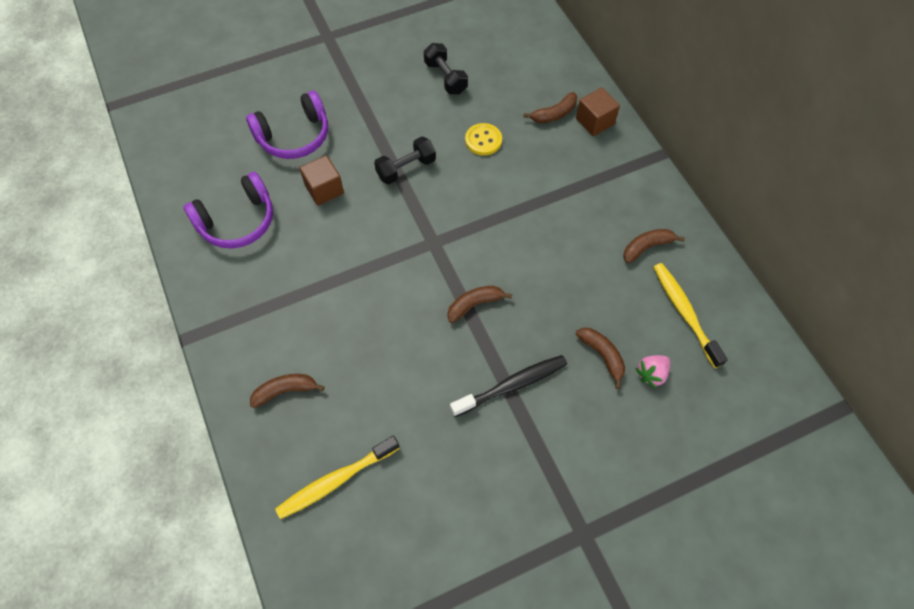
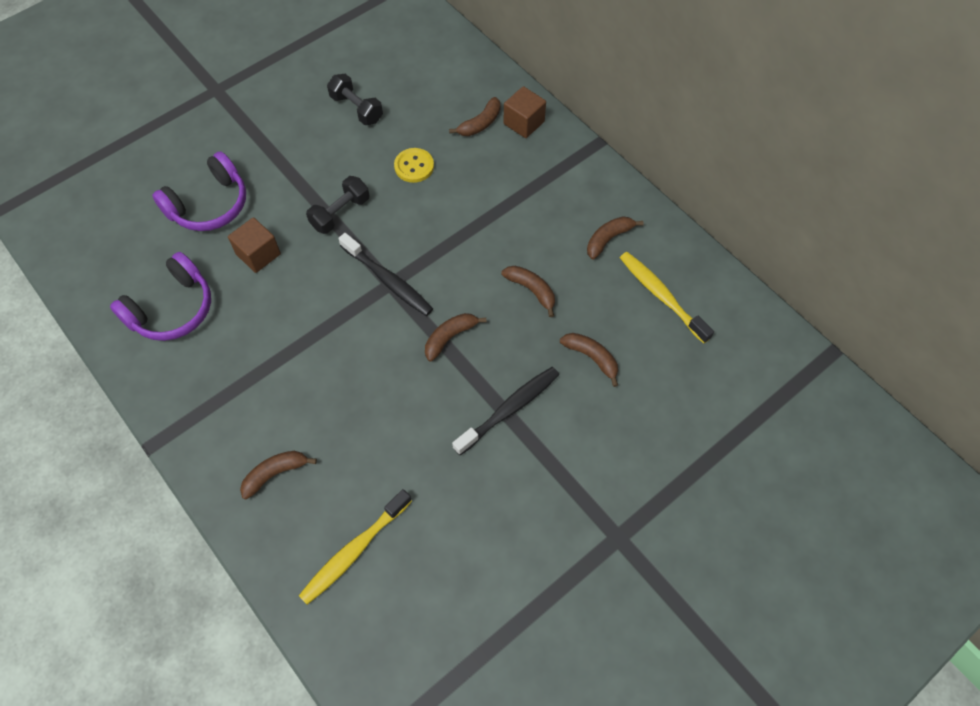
camera: 15 degrees left, 0 degrees up
pink strawberry [635,355,670,388] -> none
none -> black toothbrush [338,233,433,316]
none -> brown banana [502,266,555,317]

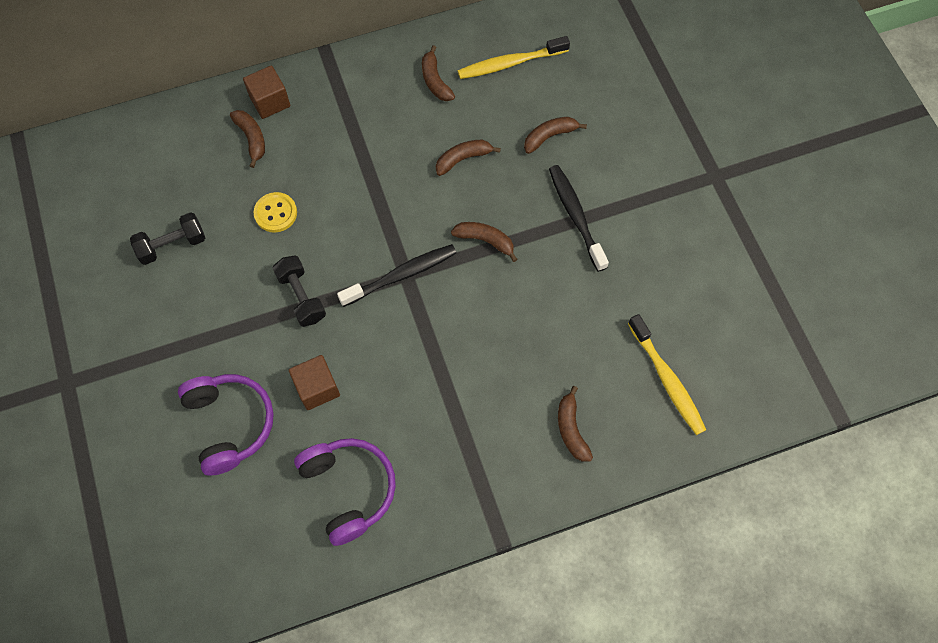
camera: 70 degrees left, 5 degrees up
brown banana [425,313,486,361] -> brown banana turned 135 degrees clockwise [451,222,518,262]

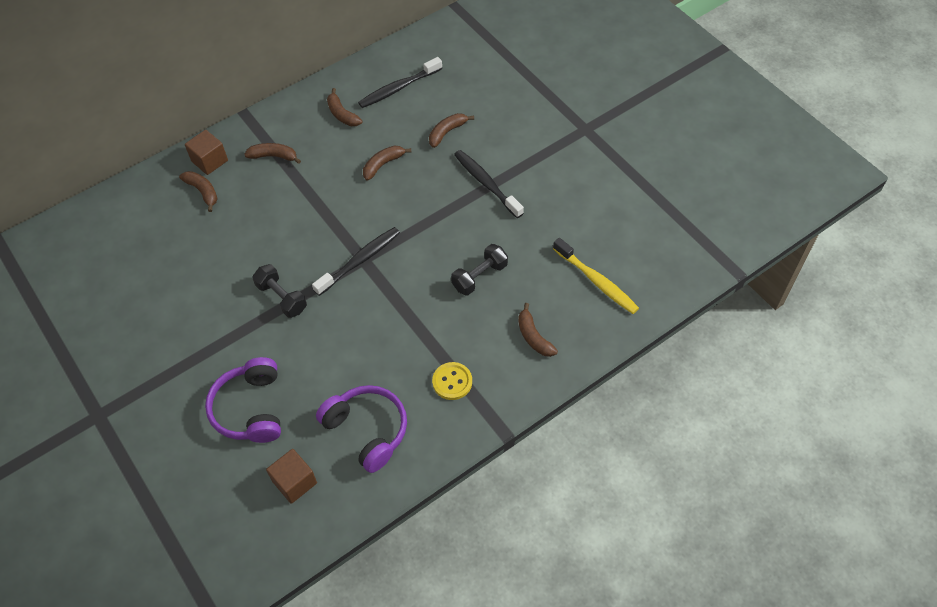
camera: 15 degrees left, 10 degrees down
black dumbbell [130,212,205,265] -> black dumbbell moved to [451,244,508,295]
purple headphones [178,374,274,476] -> purple headphones turned 150 degrees counterclockwise [205,357,281,443]
yellow button [254,192,297,232] -> yellow button moved to [432,362,472,400]
brown cube [289,355,340,410] -> brown cube moved to [266,449,317,504]
brown banana [451,222,518,262] -> brown banana moved to [244,143,301,164]
yellow toothbrush [458,36,570,79] -> black toothbrush [358,57,442,108]

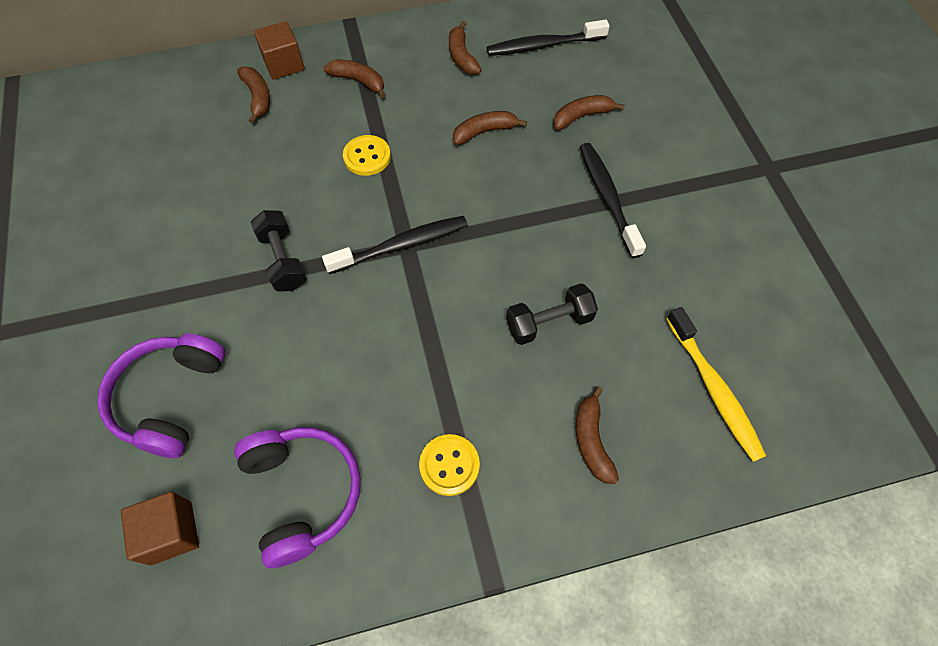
camera: 20 degrees right, 5 degrees up
none -> yellow button [343,135,391,176]

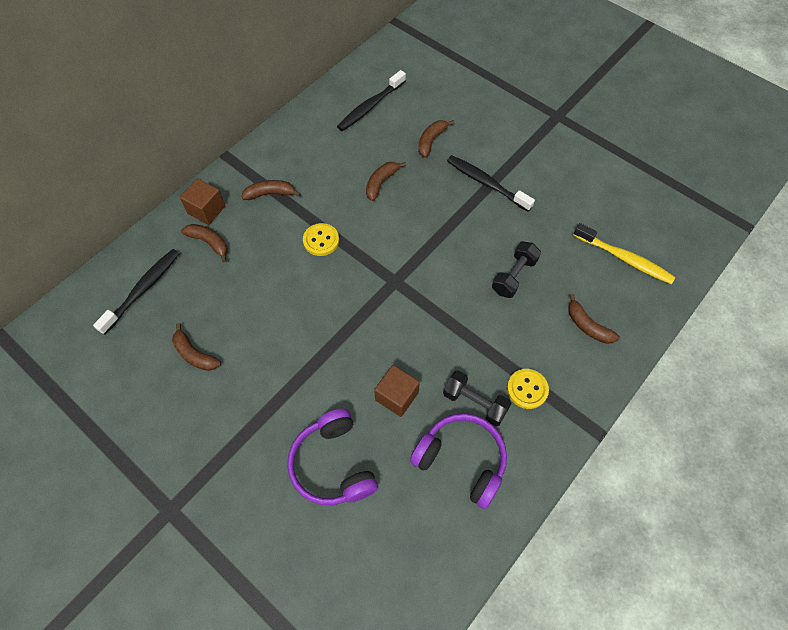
camera: 35 degrees left, 0 degrees up
brown cube [121,492,199,565] -> brown cube moved to [374,365,420,417]
black dumbbell [251,210,307,292] -> black dumbbell moved to [443,370,512,426]
black toothbrush [322,216,468,274] -> black toothbrush moved to [93,249,180,335]
brown banana [449,21,482,75] -> brown banana moved to [172,323,221,371]

